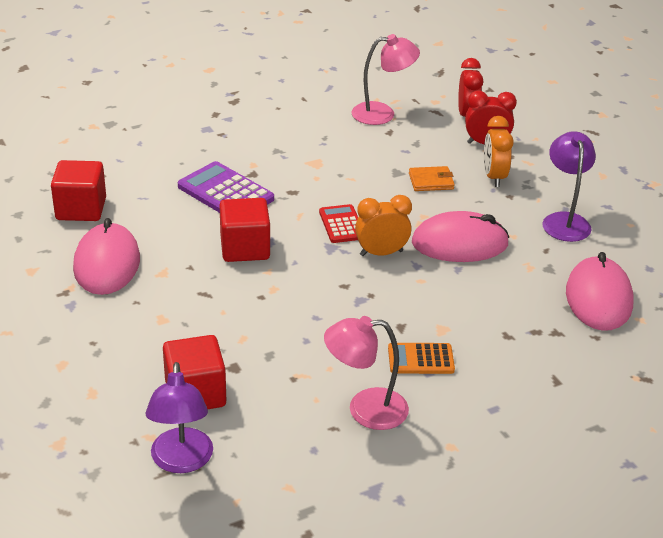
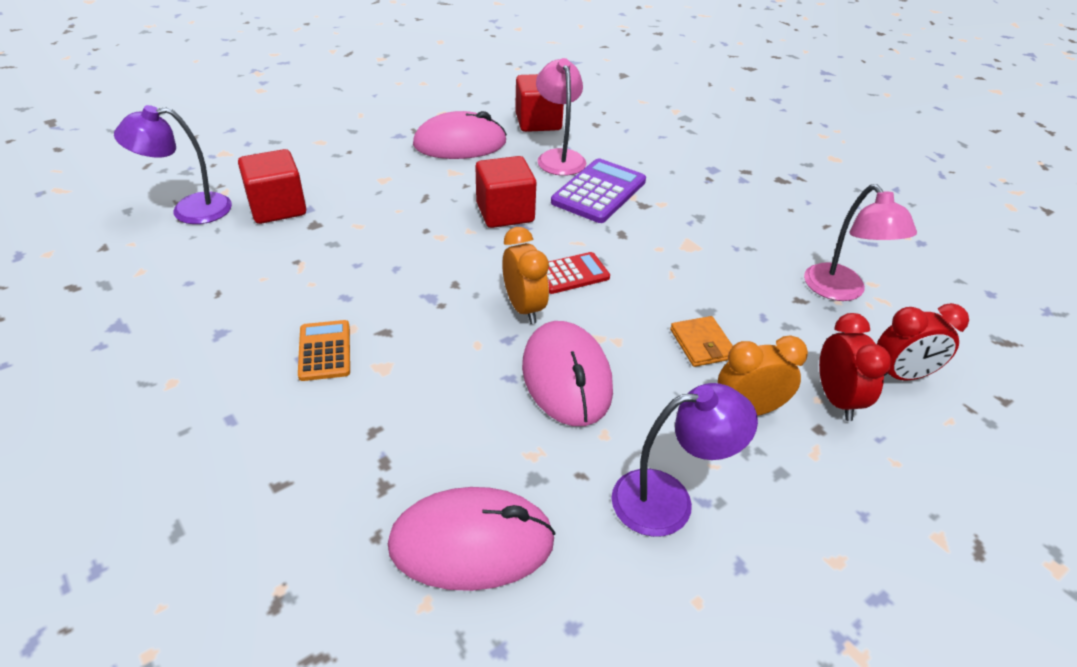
camera: 80 degrees right, 5 degrees up
pink lamp [324,316,409,430] -> pink lamp moved to [536,58,586,176]

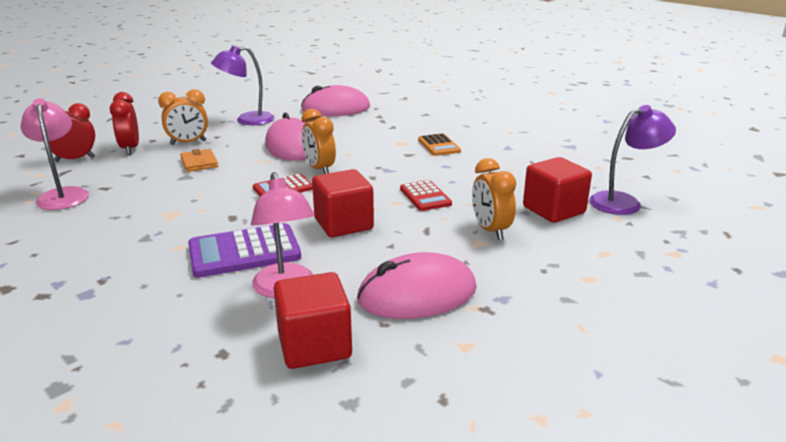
camera: 175 degrees right, 15 degrees down
purple calculator [551,158,646,223] -> purple calculator turned 45 degrees clockwise [188,223,301,278]
none -> red calculator [400,180,452,211]
none -> orange clock [472,158,516,240]

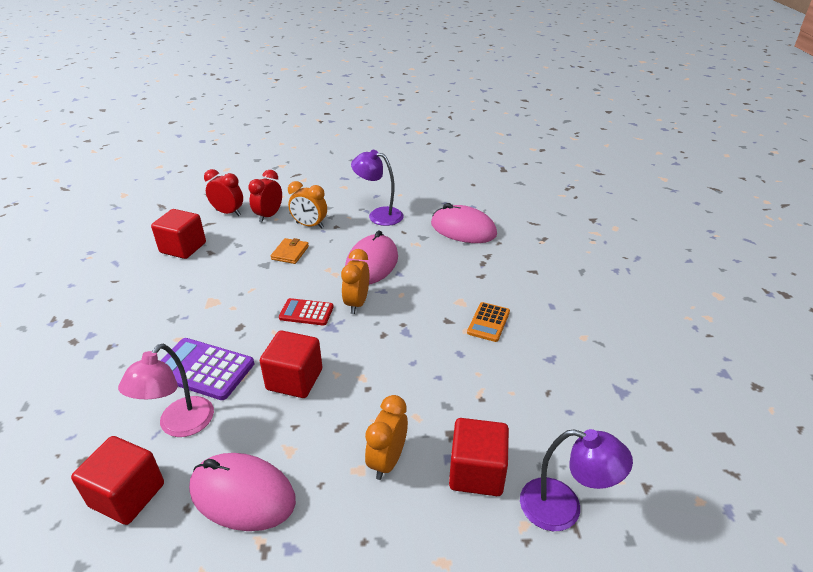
camera: 40 degrees right, 10 degrees up
pink lamp [20,98,89,210] -> red cube [151,209,206,259]
red calculator [400,180,452,211] -> none

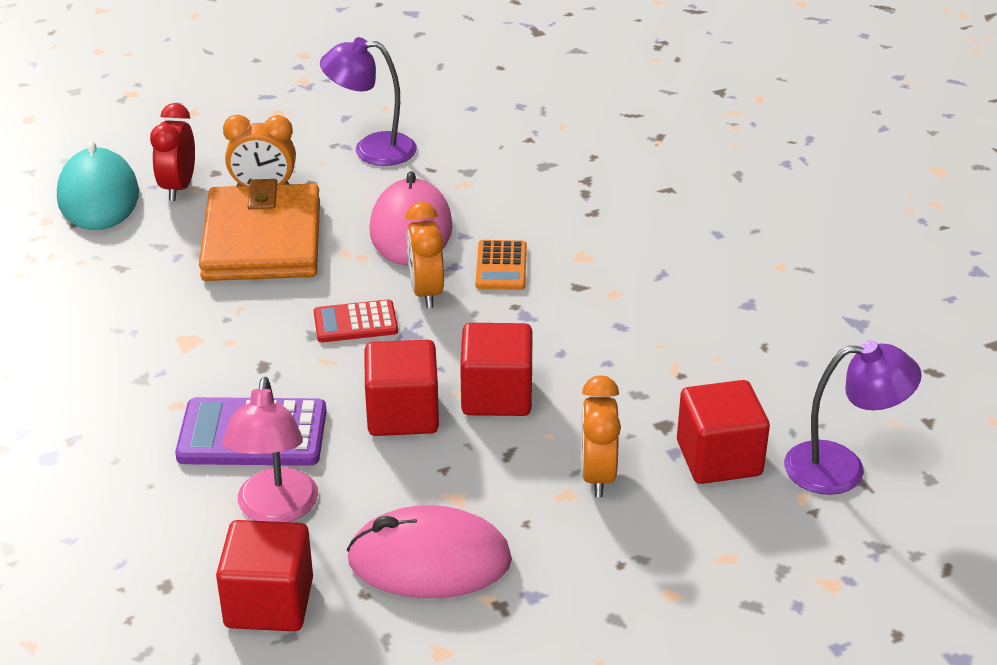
camera: 20 degrees left, 0 degrees up
red cube [151,209,206,259] -> red cube moved to [460,323,532,416]
red clock [204,169,243,216] -> turquoise mouse [57,141,139,230]
orange wallet [271,238,309,264] -> orange wallet [199,179,320,281], size x2.37
pink mouse [431,203,497,243] -> none
orange calculator [467,302,510,342] -> orange calculator moved to [476,240,527,290]

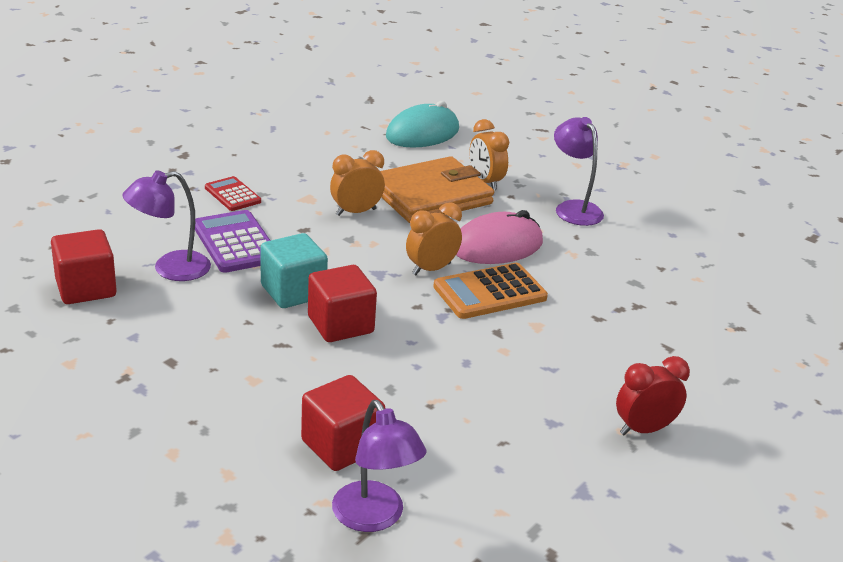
camera: 60 degrees right, 5 degrees down
red clock [150,103,195,201] -> red clock moved to [616,356,690,435]
pink lamp [222,377,318,522] -> purple lamp [122,170,211,281]
red calculator [314,299,398,342] -> red calculator moved to [205,176,261,211]
pink mouse [347,505,512,598] -> none
red cube [364,340,439,436] -> turquoise cube [260,233,328,308]
orange calculator [476,240,527,290] -> orange calculator [433,263,548,319], size x1.61
orange clock [581,375,621,497] -> orange clock moved to [330,150,385,216]

